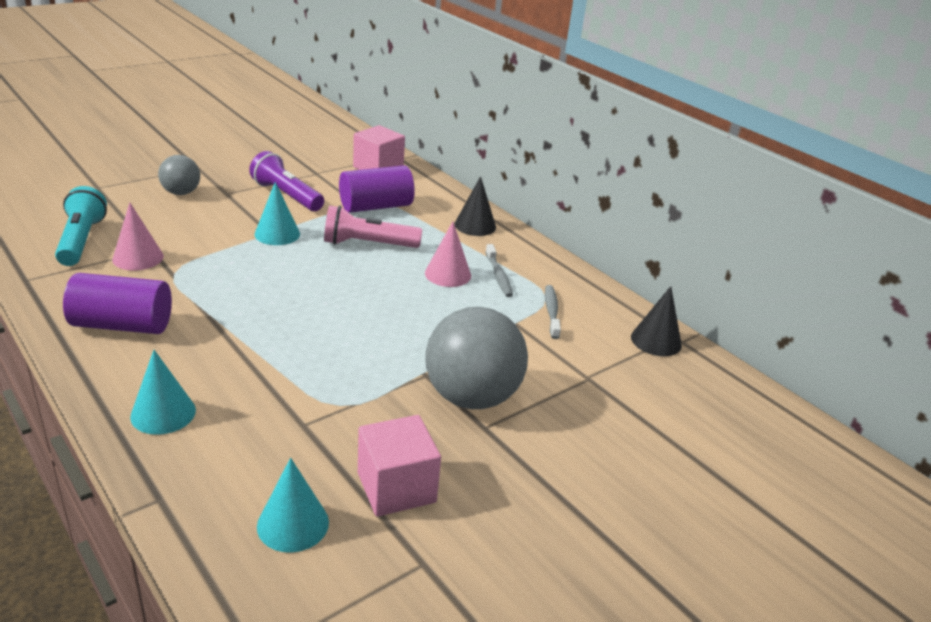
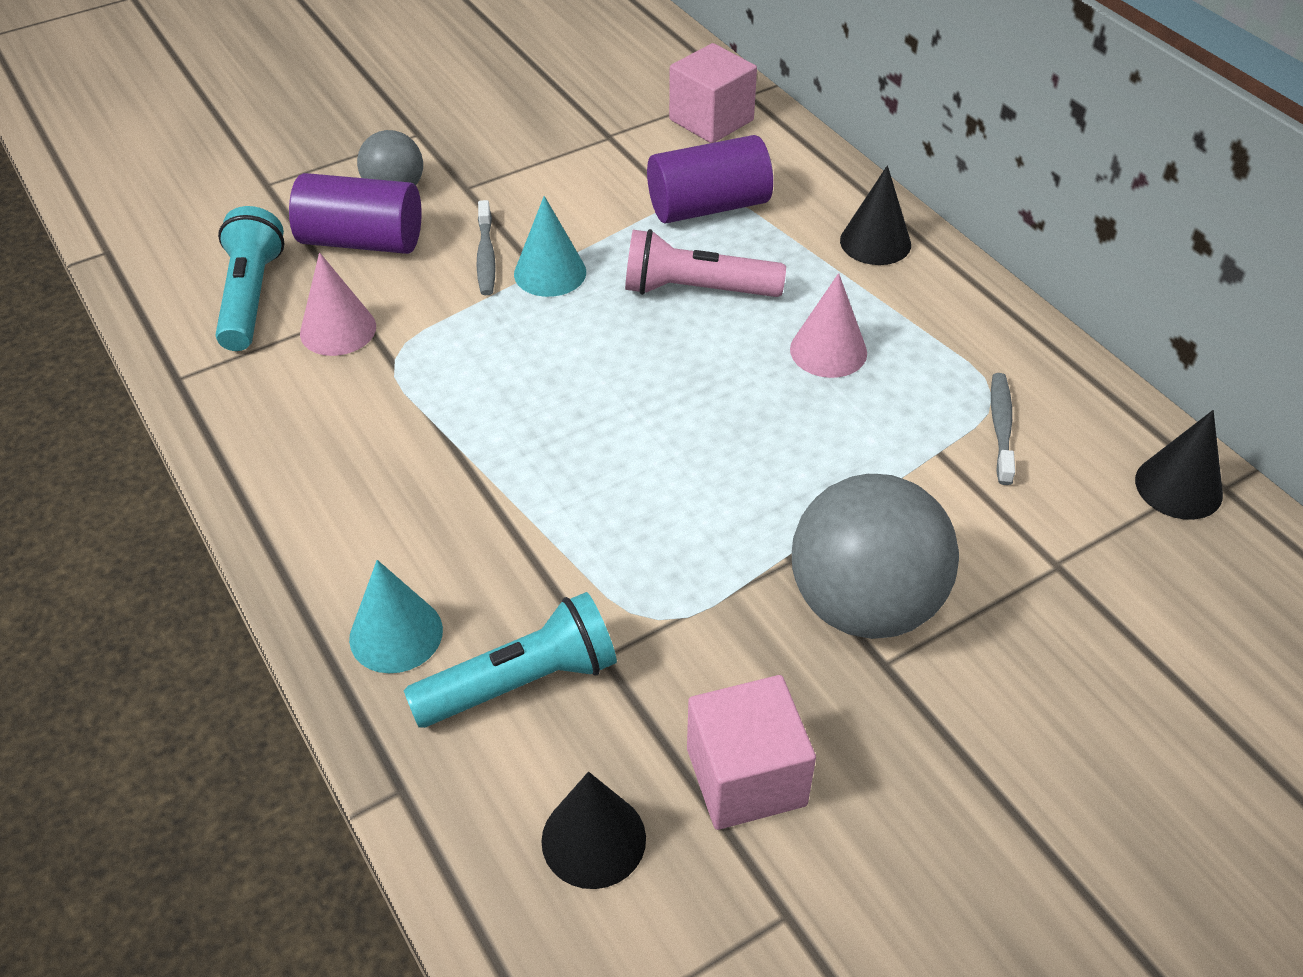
camera: 10 degrees right, 15 degrees up
purple cylinder [63,273,172,334] -> purple cylinder moved to [289,173,422,254]
purple flashlight [249,151,324,211] -> none
turquoise cone [257,458,329,552] -> black cone [541,772,646,889]
grey toothbrush [485,244,513,297] -> grey toothbrush moved to [476,200,496,295]
none -> turquoise flashlight [404,592,617,728]

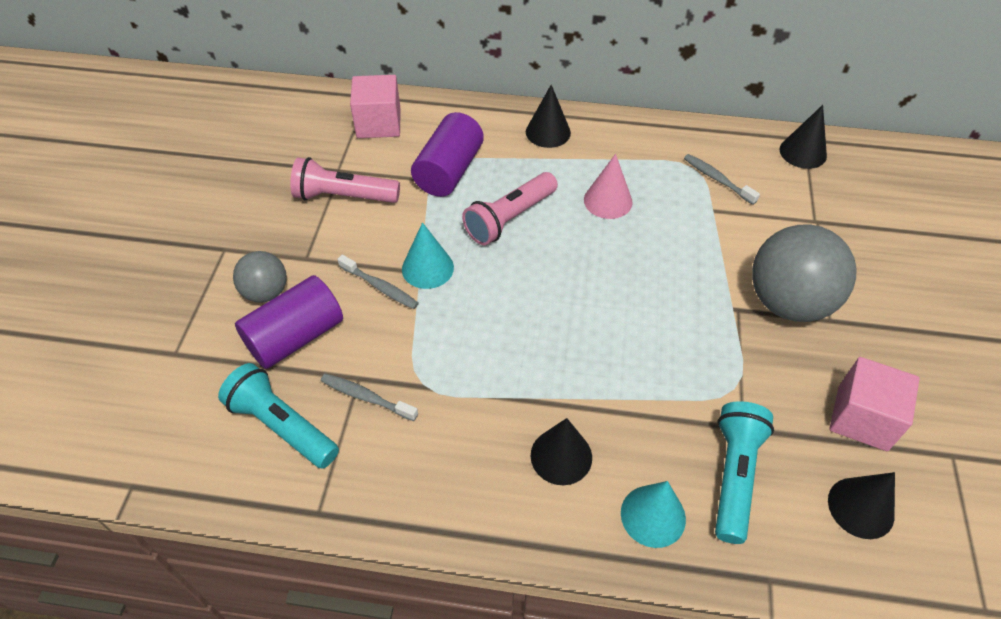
camera: 50 degrees left, 5 degrees up
pink cone [300,252,376,356] -> grey toothbrush [321,373,418,421]
none -> pink flashlight [290,157,400,203]
none -> black cone [531,418,592,485]

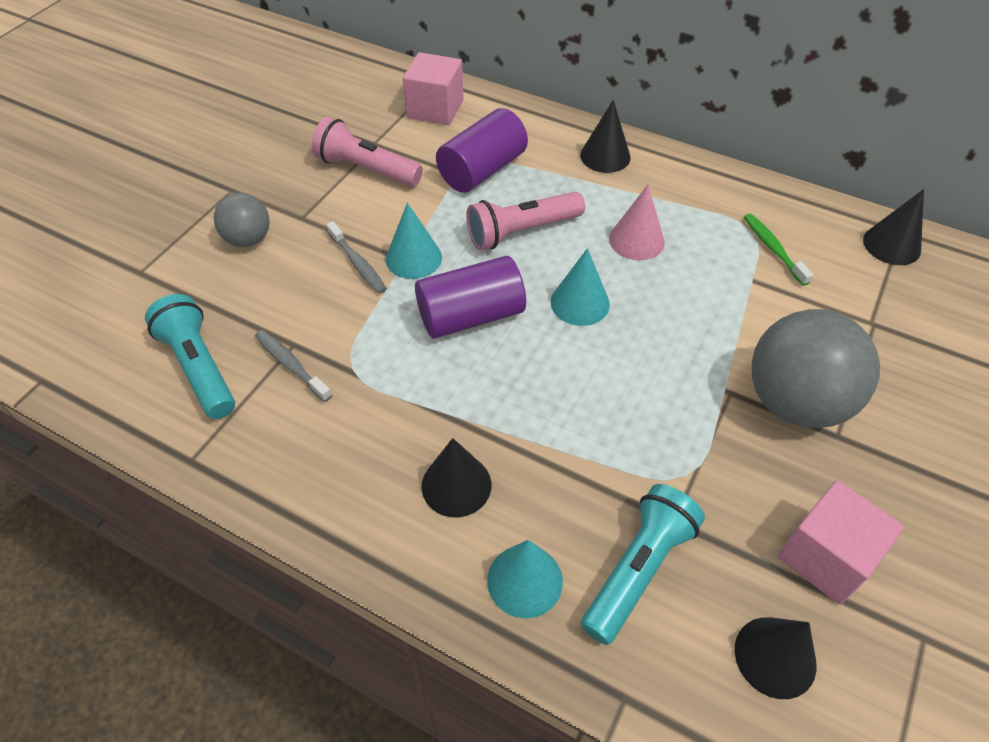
camera: 20 degrees right, 0 degrees up
purple cylinder [235,275,343,369] -> purple cylinder moved to [415,256,526,339]
grey toothbrush [684,154,760,205] -> green toothbrush [744,214,813,286]
none -> turquoise cone [551,248,610,326]

